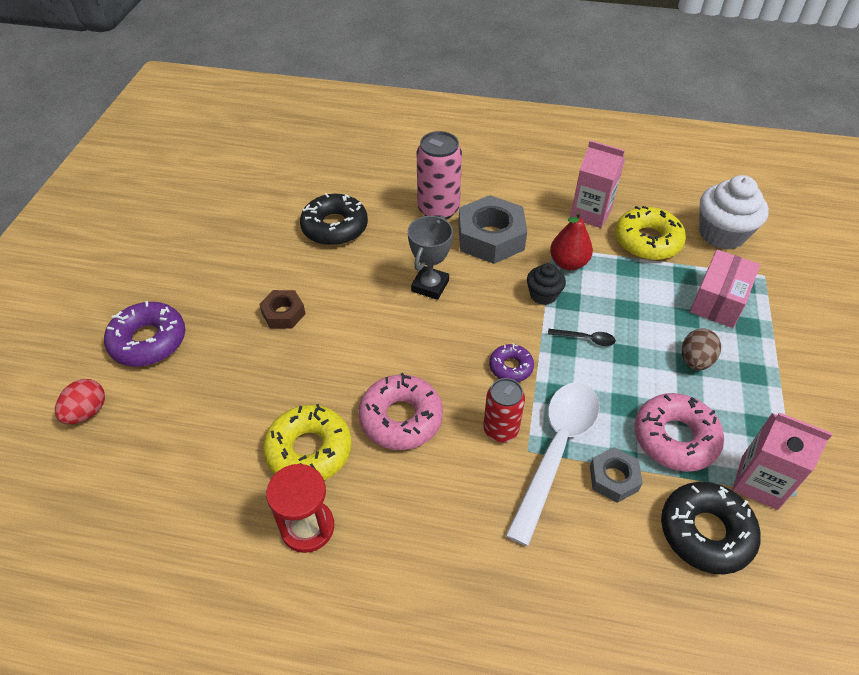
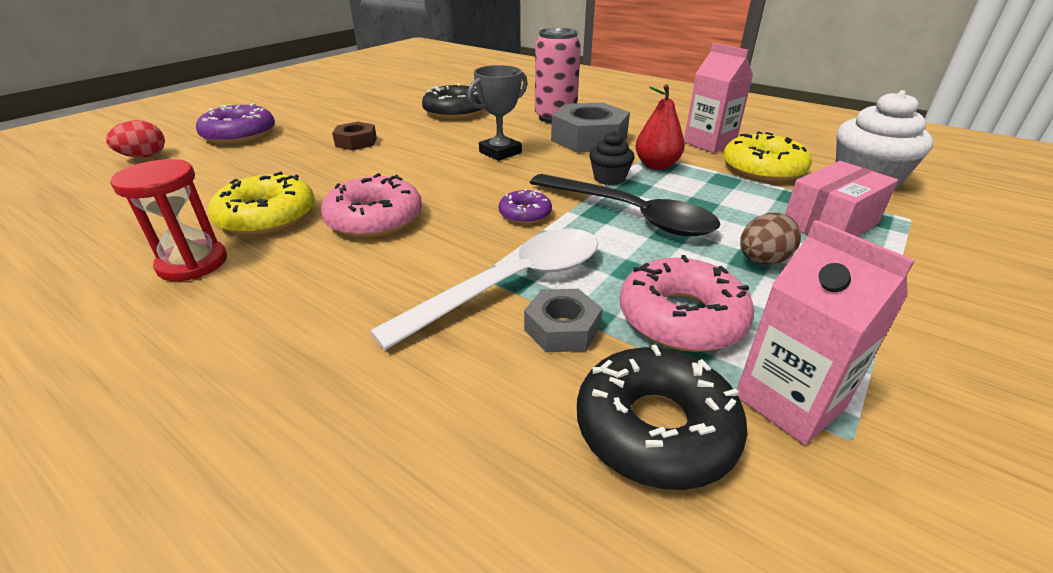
camera: 25 degrees right, 15 degrees down
red can [483,378,525,442] -> none
black spoon [548,329,616,346] -> black spoon [530,174,720,236], size x2.50

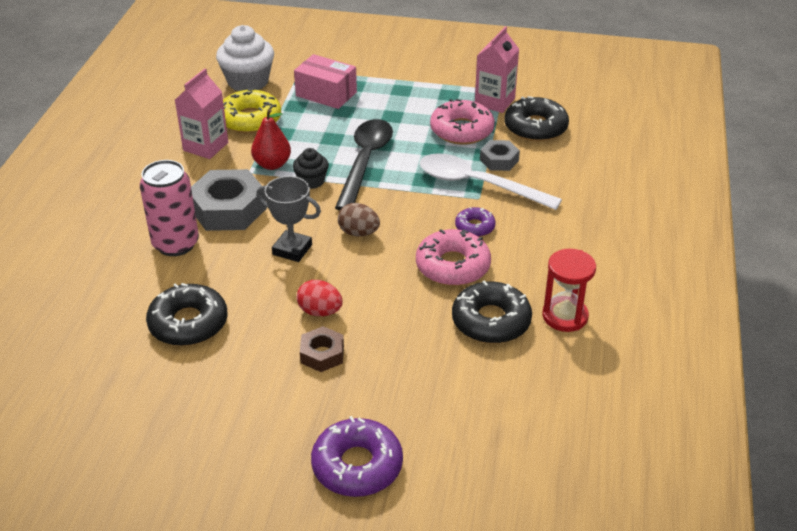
camera: 115 degrees left, 5 degrees up
red egg [106,120,165,158] -> red egg moved to [297,280,343,316]
yellow donut [208,171,315,235] -> black donut [452,280,532,343]
purple donut [499,189,552,224] -> purple donut moved to [455,207,496,237]
brown egg [740,213,801,265] -> brown egg moved to [338,203,380,237]

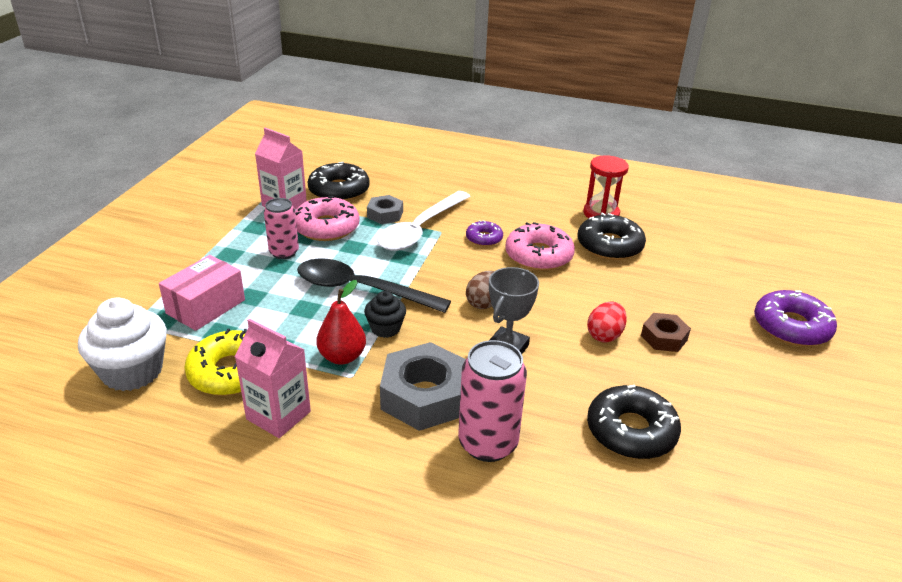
camera: 85 degrees left, 5 degrees down
none -> pink can [264,198,299,259]

